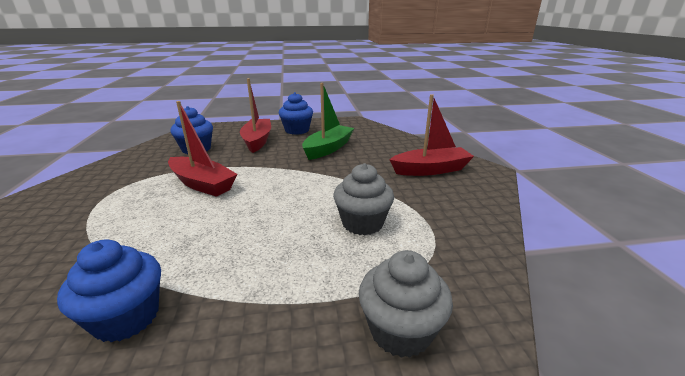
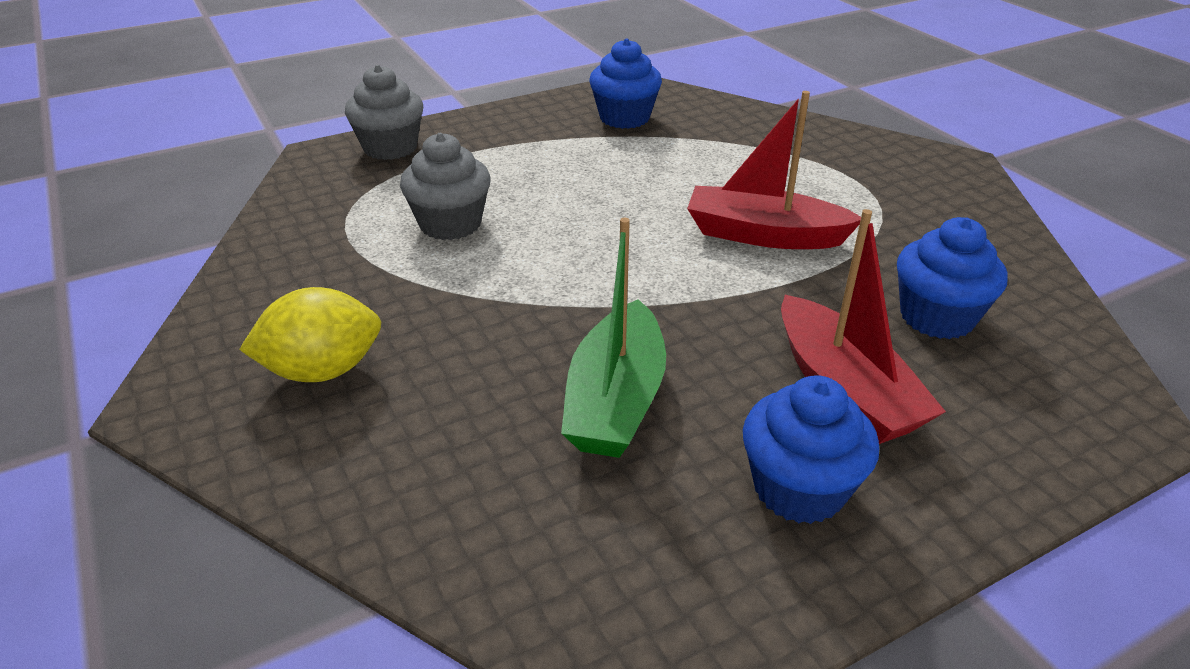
camera: 160 degrees right, 10 degrees up
red boat [389,94,474,176] -> yellow lemon [239,287,381,382]

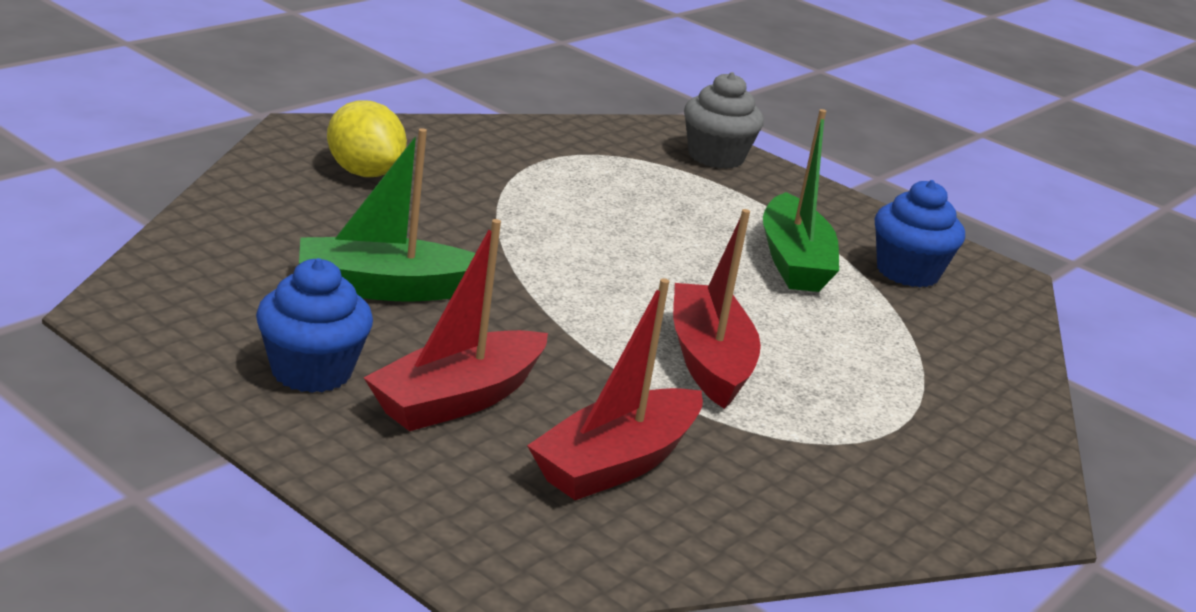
camera: 65 degrees right, 10 degrees down
grey cupcake [400,133,491,240] -> none
blue cupcake [897,217,1008,339] -> red boat [527,278,703,500]
none -> green boat [763,109,839,292]

